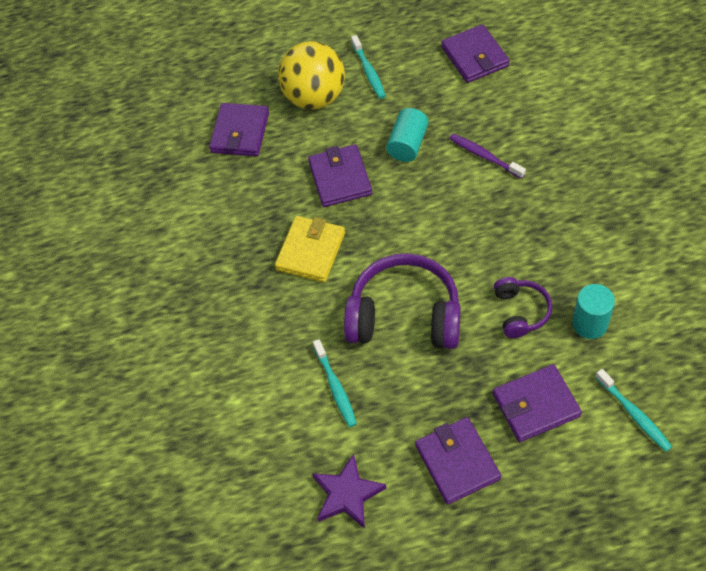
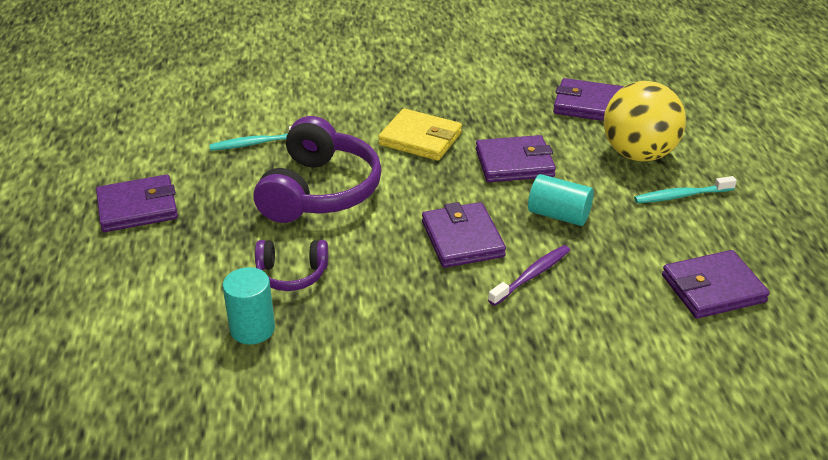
camera: 90 degrees right, 20 degrees down
purple star [312,454,387,529] -> none
purple wallet [493,364,582,442] -> purple wallet moved to [422,202,506,268]
turquoise toothbrush [595,369,672,452] -> none

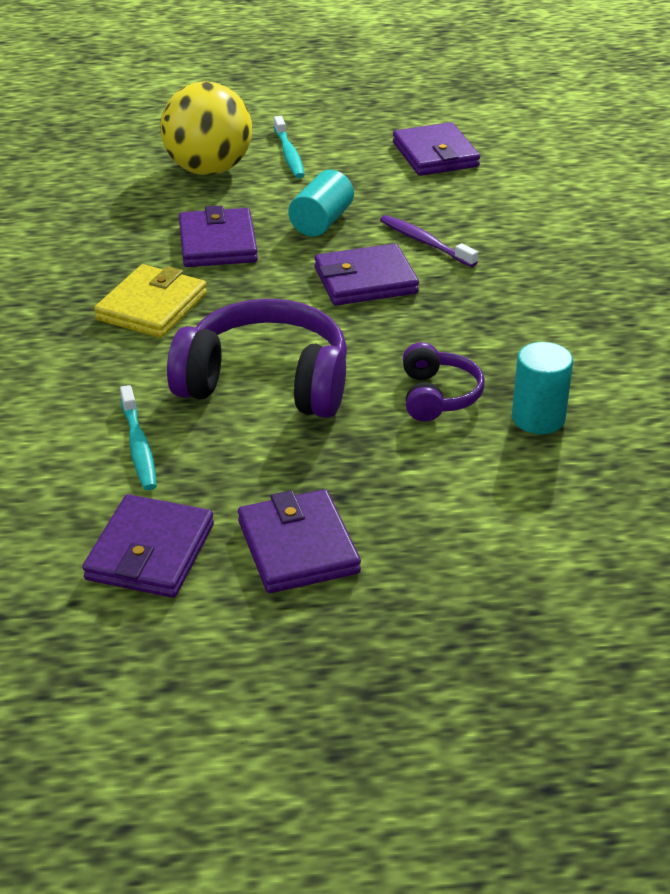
camera: 90 degrees left, 0 degrees up
purple wallet [553,78,624,121] -> purple wallet moved to [82,494,214,598]

